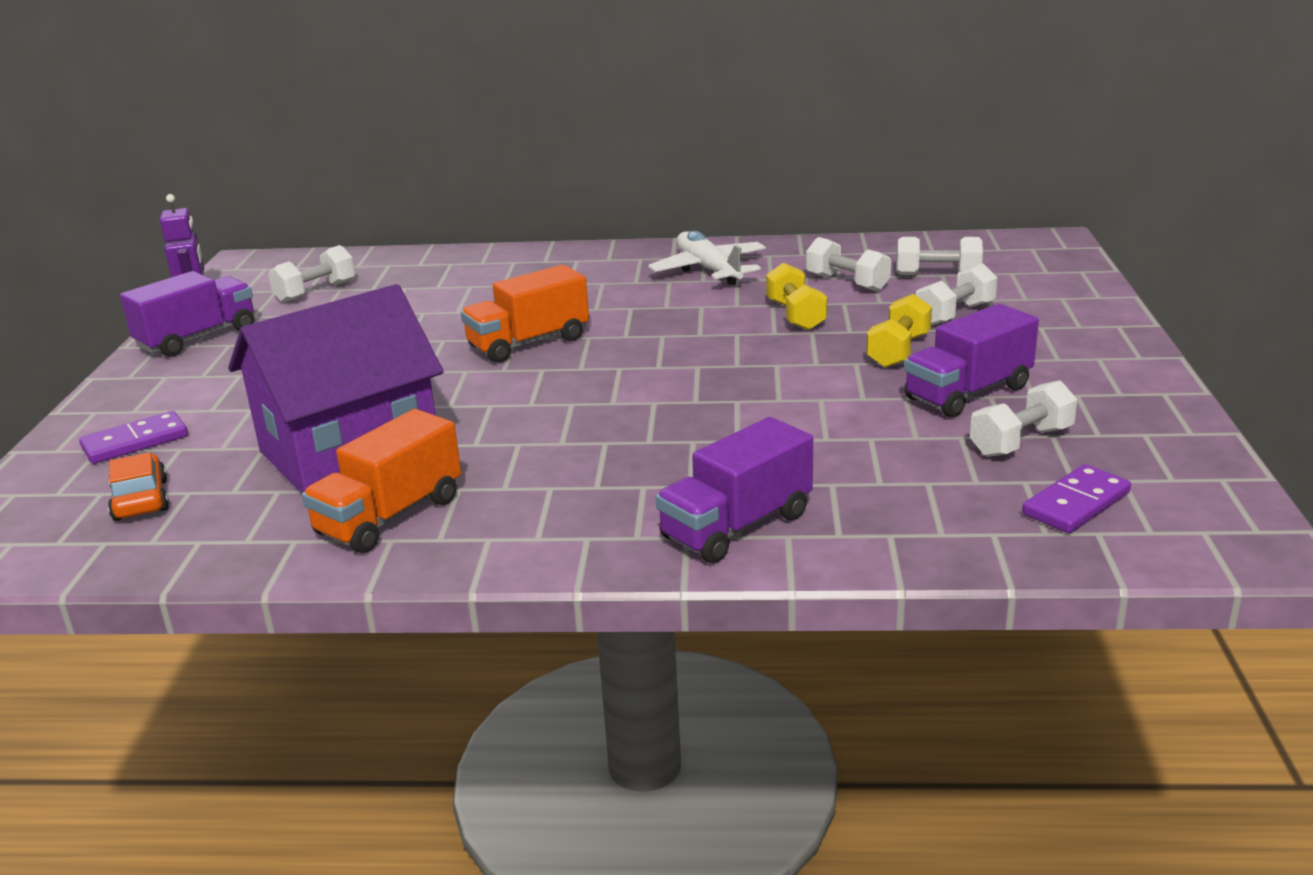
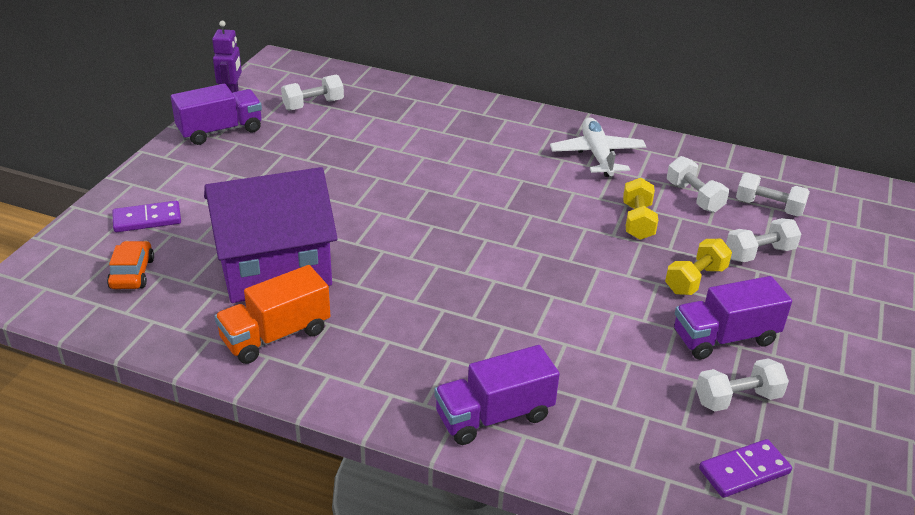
camera: 15 degrees right, 10 degrees up
orange truck [461,265,589,363] -> none

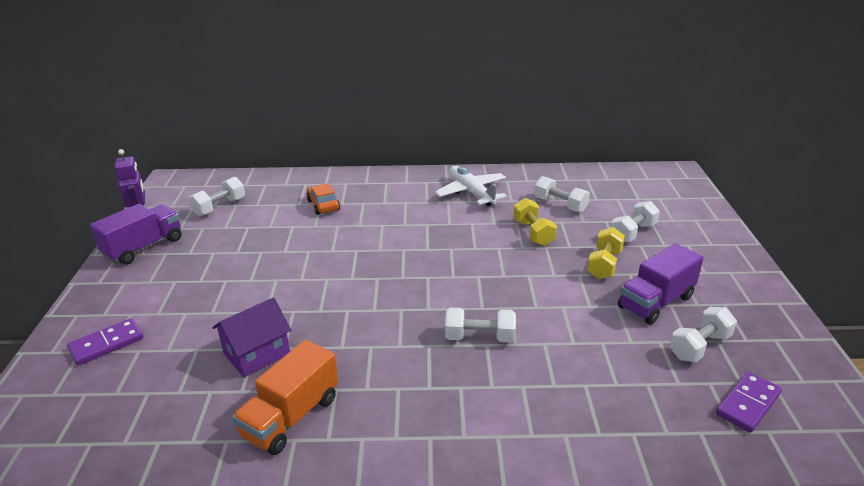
camera: 20 degrees left, 5 degrees down
orange car [107,241,154,289] -> orange car moved to [306,183,340,215]
purple house [204,167,338,303] -> purple house [212,297,291,377], size x0.54
purple truck [434,345,560,445] -> none
white dumbbell [736,173,810,216] -> white dumbbell moved to [445,308,516,343]

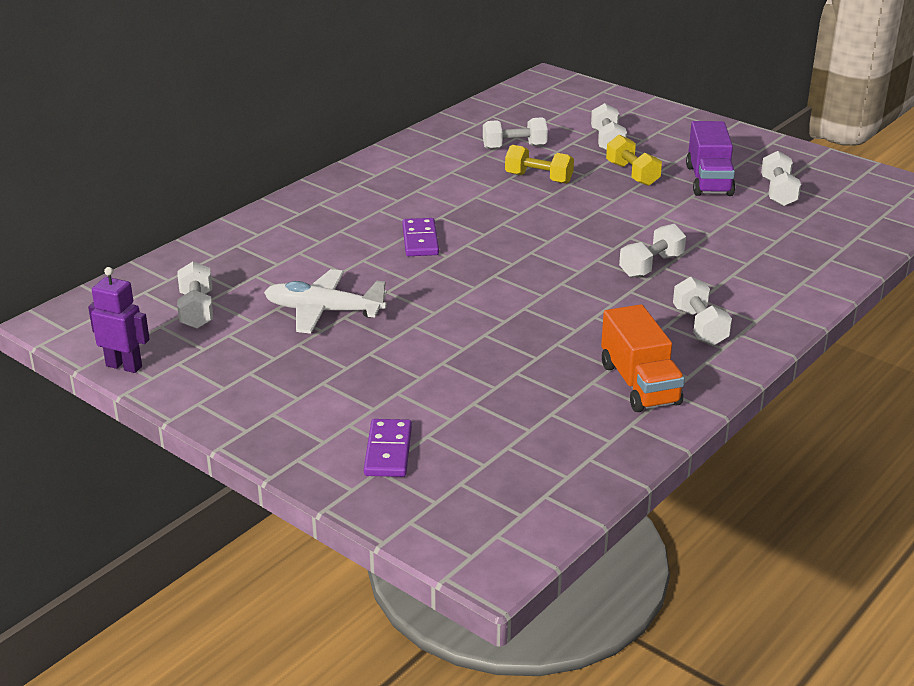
camera: 50 degrees left, 0 degrees up
purple truck [90,204,182,264] -> none
purple house [212,297,291,377] -> none
orange car [306,183,340,215] -> none
white plane [435,166,507,206] -> white plane moved to [264,269,387,334]
purple domino [716,372,782,433] -> purple domino moved to [402,218,439,256]
none -> white dumbbell [673,277,732,345]

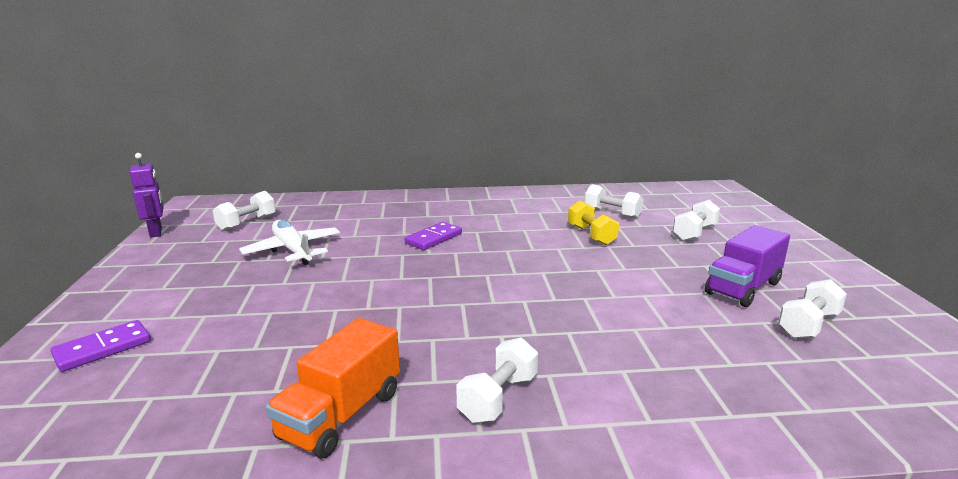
camera: 45 degrees right, 10 degrees down
yellow dumbbell [606,135,662,186] -> none
white dumbbell [619,224,686,278] -> none

